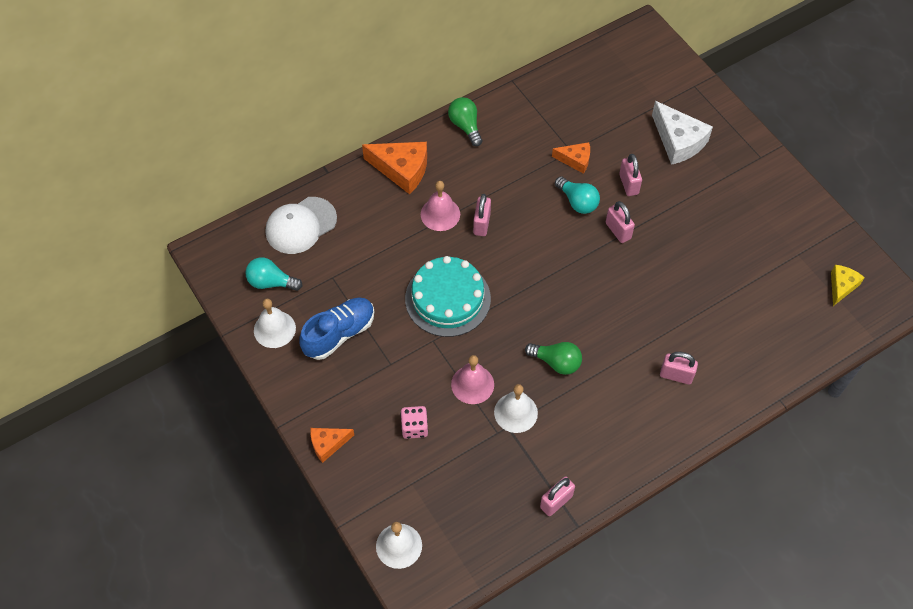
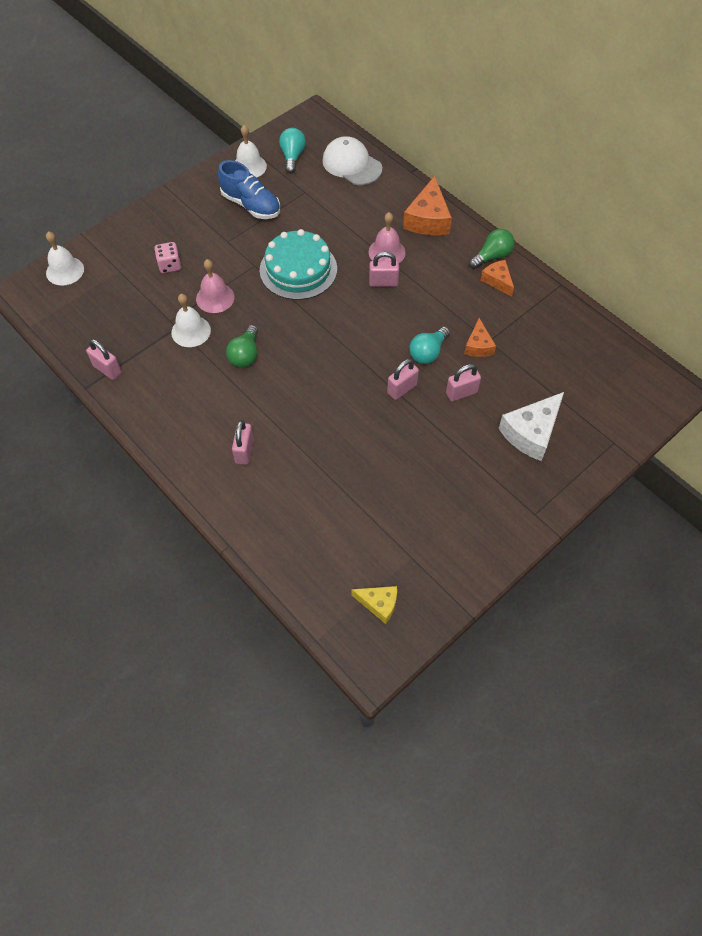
camera: 80 degrees right, 0 degrees up
orange cheese [310,428,354,463] -> orange cheese moved to [480,260,514,297]

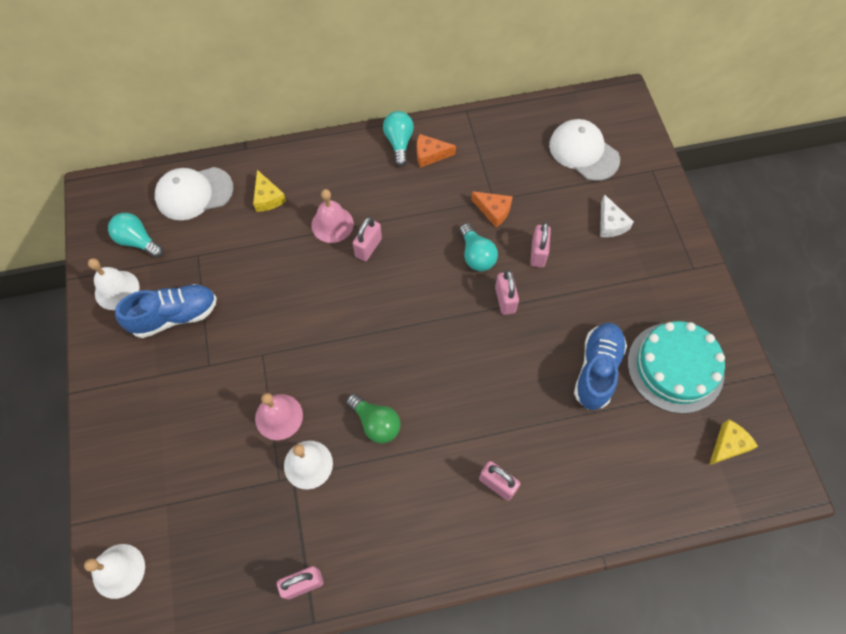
camera: 60 degrees left, 5 degrees up
pink dice [154,242,181,273] -> none
turquoise cake [260,229,337,300] -> turquoise cake moved to [627,321,725,414]
orange cheese [403,176,452,235] -> none
green light bulb [469,229,515,269] -> turquoise light bulb [383,111,414,166]
white cheese [498,392,564,461] -> white cheese [600,194,634,237], size x0.59
none -> yellow cheese [253,170,286,212]
none -> white cap [549,119,620,181]
none -> blue shoe [574,323,627,410]

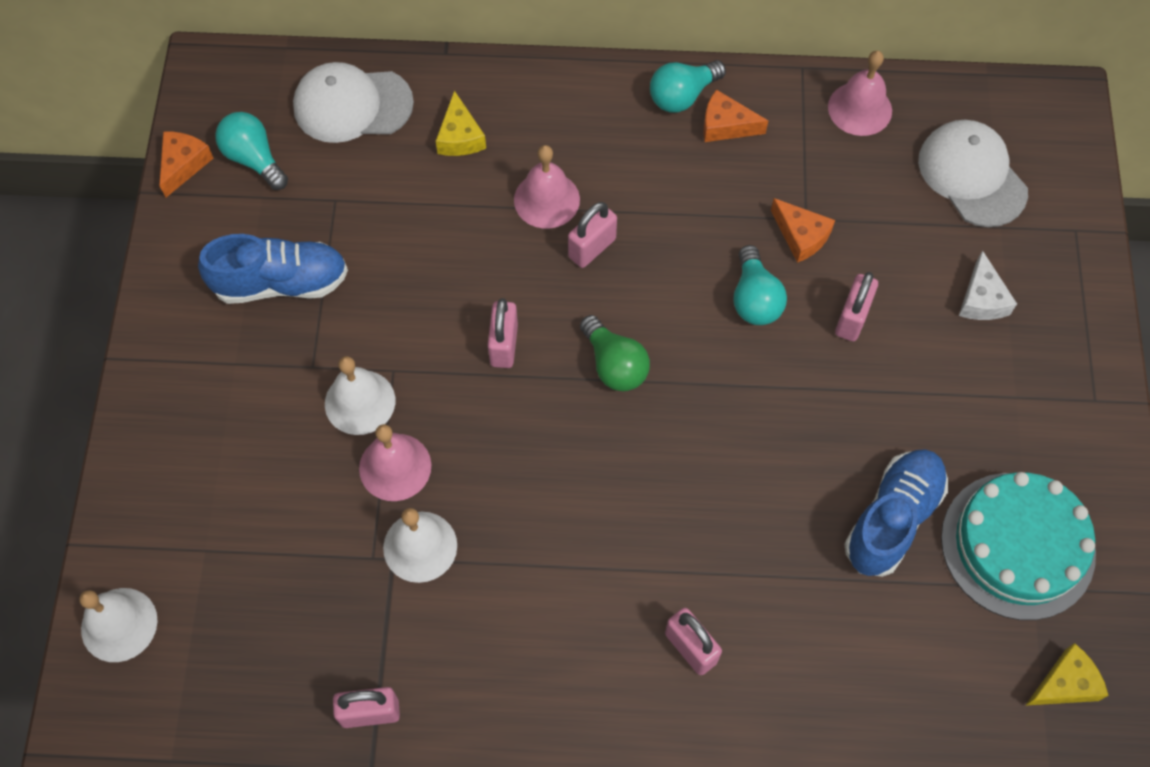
camera: 15 degrees right, 0 degrees up
white bell [88,258,140,310] -> white bell moved to [325,356,395,435]
green light bulb [346,393,401,443] -> green light bulb moved to [580,315,650,391]
turquoise light bulb [383,111,414,166] -> turquoise light bulb turned 135 degrees counterclockwise [650,60,726,113]
pink padlock [495,270,519,315] -> pink padlock moved to [488,298,518,368]
none -> orange cheese [159,131,213,198]
none -> pink bell [828,51,892,136]

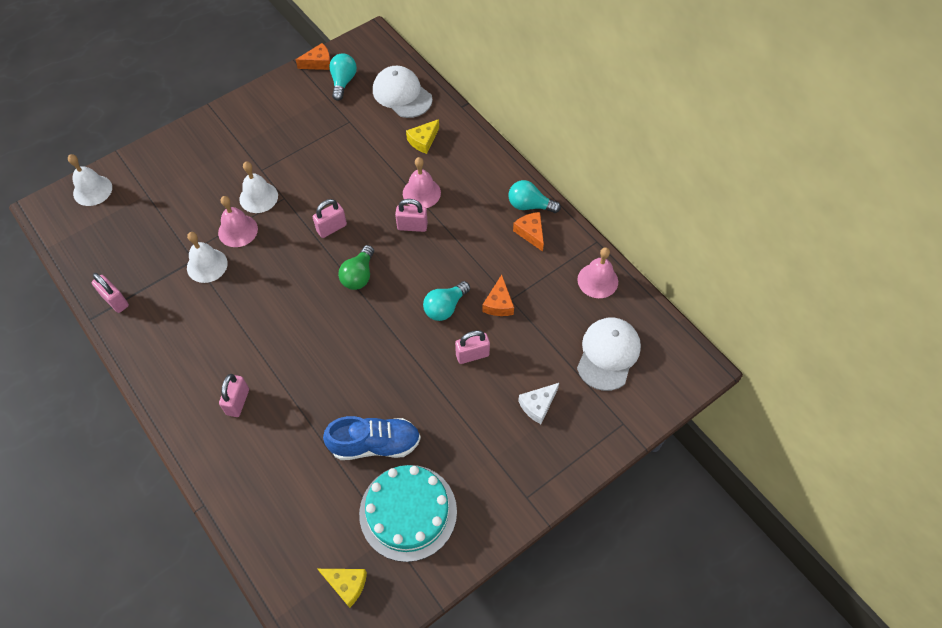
camera: 50 degrees right, 5 degrees down
blue shoe [198,234,348,304] -> none

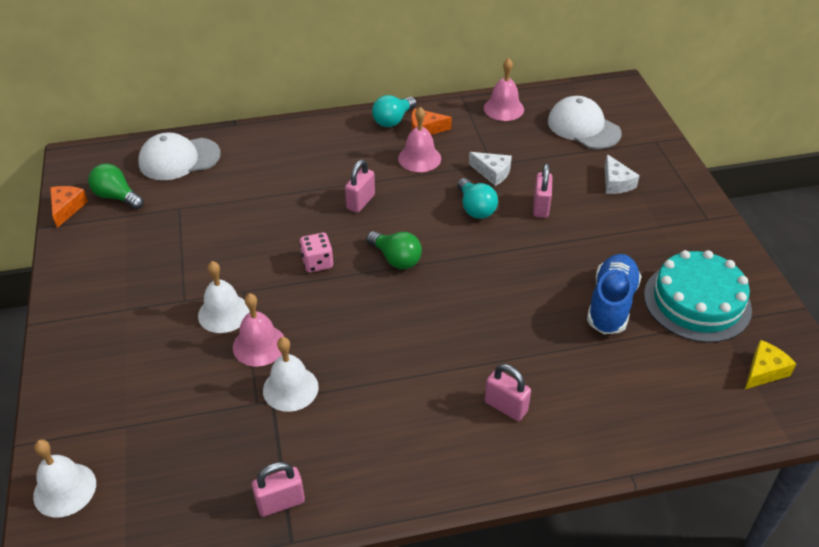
camera: 65 degrees left, 15 degrees down
pink padlock [313,199,347,238] -> pink dice [300,233,333,273]
turquoise light bulb [329,53,357,101] -> green light bulb [88,164,144,209]
pink bell [403,157,441,208] -> pink bell moved to [398,107,441,172]
yellow cheese [406,119,439,154] -> none
orange cheese [482,275,514,316] -> white cheese [469,152,512,186]

